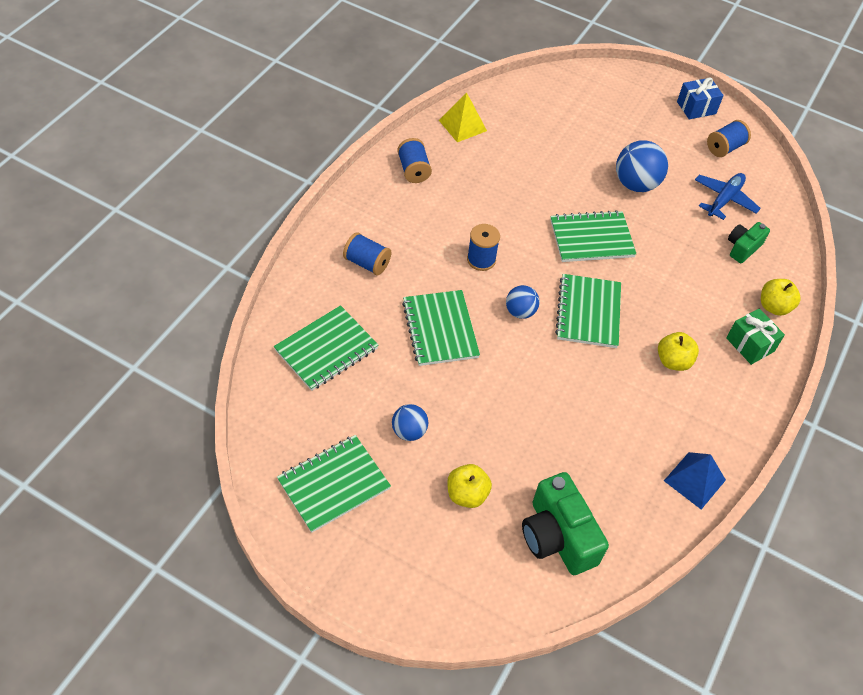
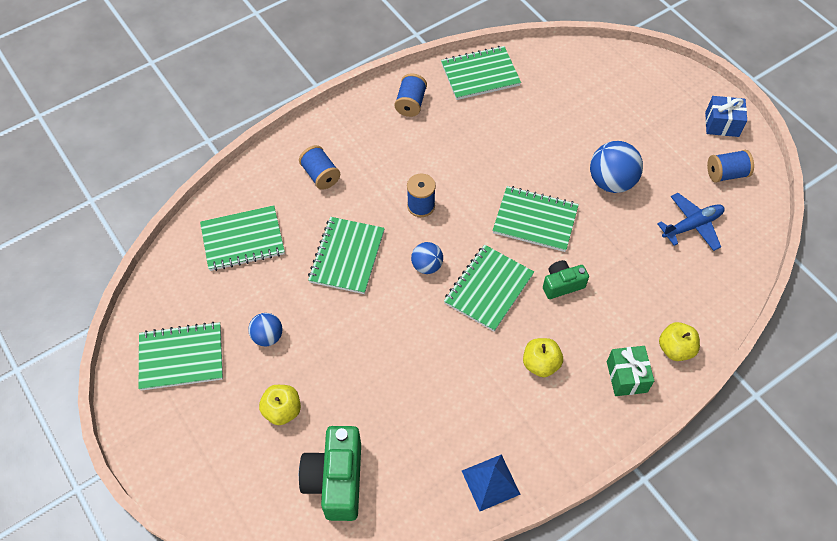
camera: 30 degrees right, 5 degrees up
yellow pyramid [439,93,487,142] -> green notebook [441,46,521,100]
green camera [728,222,770,263] -> green camera moved to [543,260,589,299]

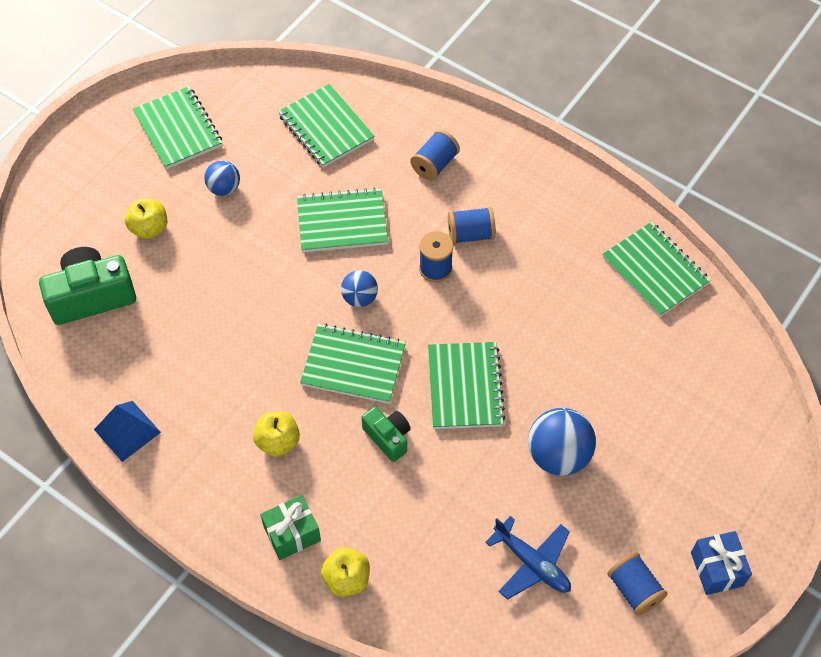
camera: 70 degrees right, 0 degrees up
blue spool [394,73,427,117] -> blue spool moved to [448,207,496,244]

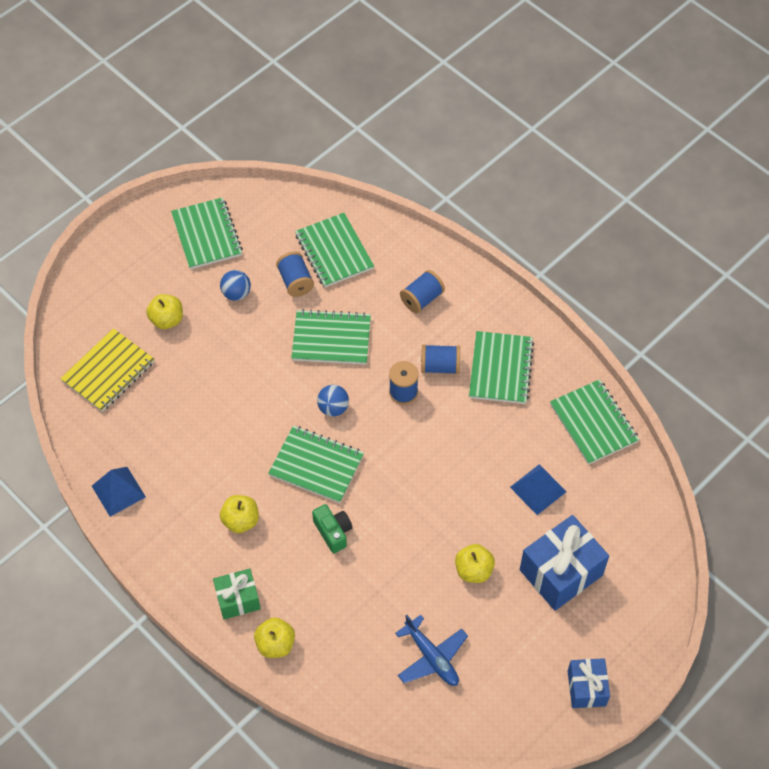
camera: 10 degrees right, 0 degrees up
green camera [39,247,136,325] -> yellow notebook [60,328,154,412]
green notebook [428,342,506,429] -> green notebook moved to [469,331,534,404]
blue ball [528,408,596,476] -> yellow apple [455,544,495,583]
blue spool [607,552,668,616] -> blue spool moved to [276,251,314,297]
none -> blue pyramid [510,464,567,515]
none -> blue gift [520,515,609,611]

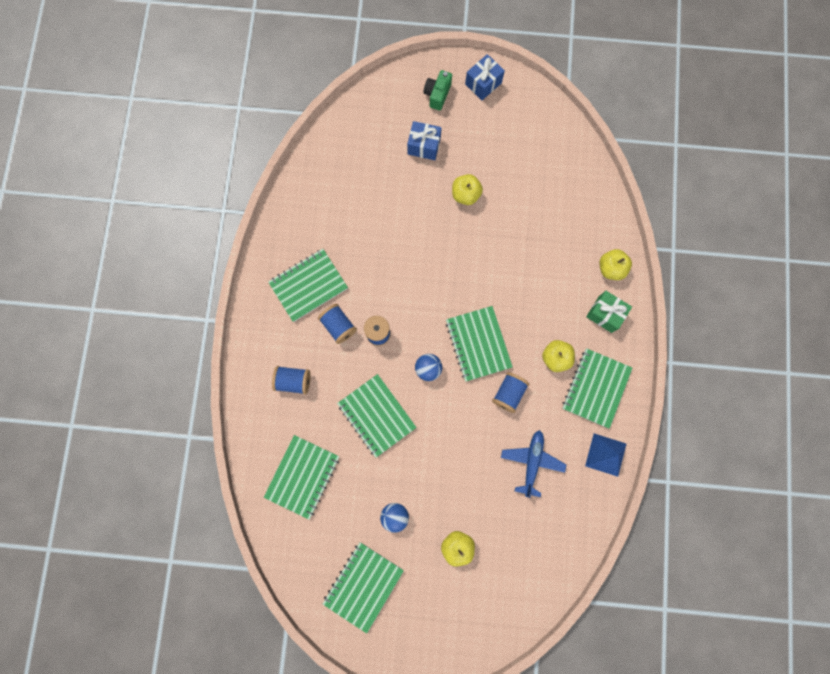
camera: 130 degrees left, 20 degrees up
yellow notebook [60,328,154,412] -> none
blue spool [276,251,314,297] -> blue spool moved to [492,372,529,413]
green camera [312,504,352,553] -> green camera moved to [423,70,452,111]
blue plane [395,615,468,686] -> blue plane moved to [501,430,566,498]
blue pyramid [510,464,567,515] -> none
blue gift [520,515,609,611] -> blue gift [407,121,442,160], size x0.59
green notebook [550,379,639,465] -> green notebook moved to [562,348,632,429]

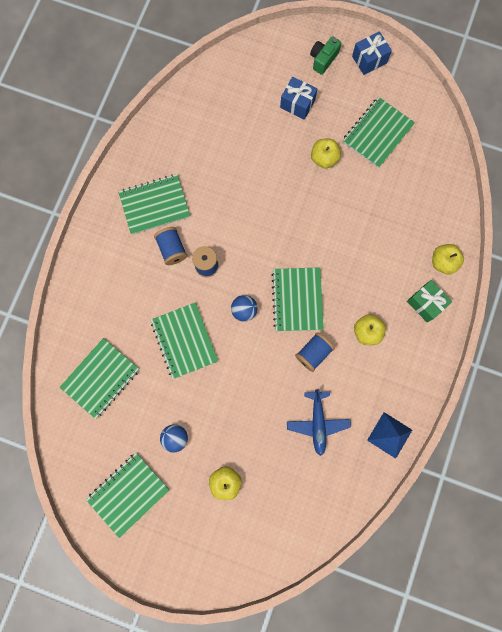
camera: 15 degrees right, 0 degrees up
blue spool [272,366,311,395] -> none
blue plane [501,430,566,498] -> blue plane turned 150 degrees clockwise [287,389,351,456]
green notebook [562,348,632,429] -> green notebook moved to [343,97,415,168]

